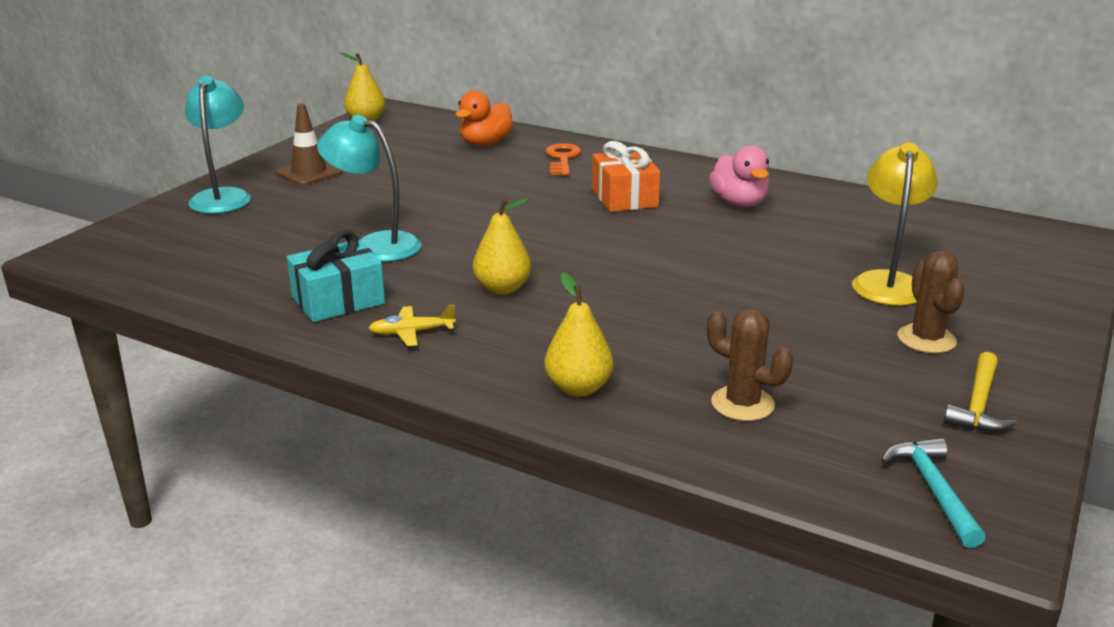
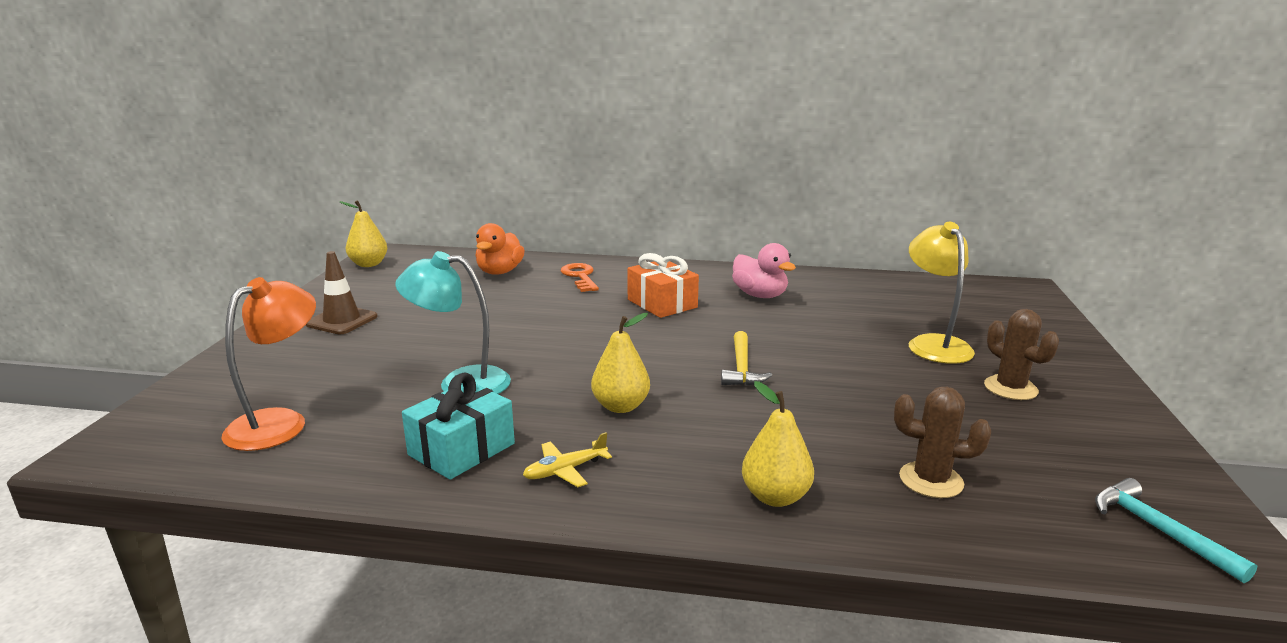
camera: 20 degrees left, 5 degrees down
turquoise lamp [185,76,251,214] -> none
yellow hammer [944,352,1017,432] -> yellow hammer moved to [721,331,772,386]
none -> orange lamp [221,277,316,451]

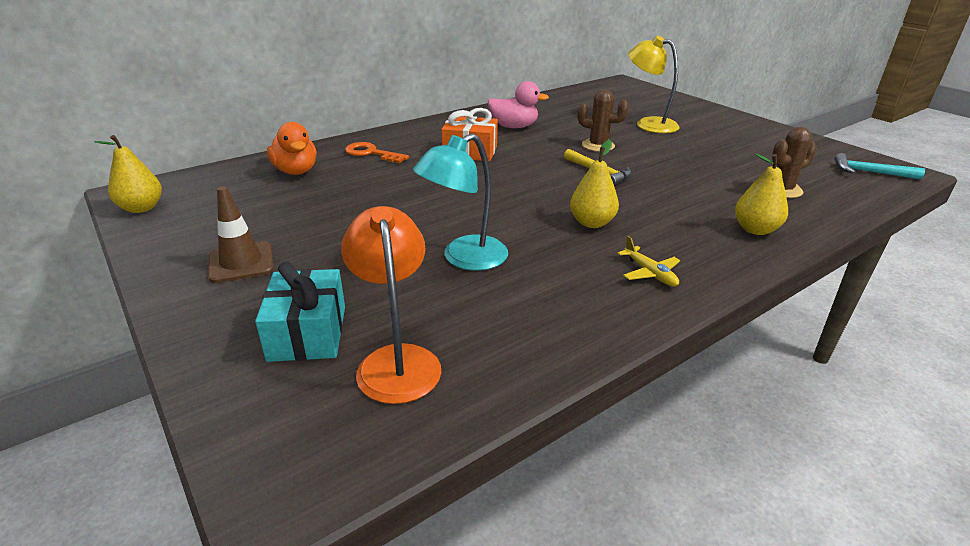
camera: 45 degrees left, 10 degrees up
turquoise gift [402,372,515,480] -> turquoise gift moved to [255,261,345,362]
yellow plane [523,432,612,487] -> yellow plane turned 45 degrees counterclockwise [617,236,680,287]
brown cactus [984,309,1059,400] -> brown cactus moved to [577,90,629,152]

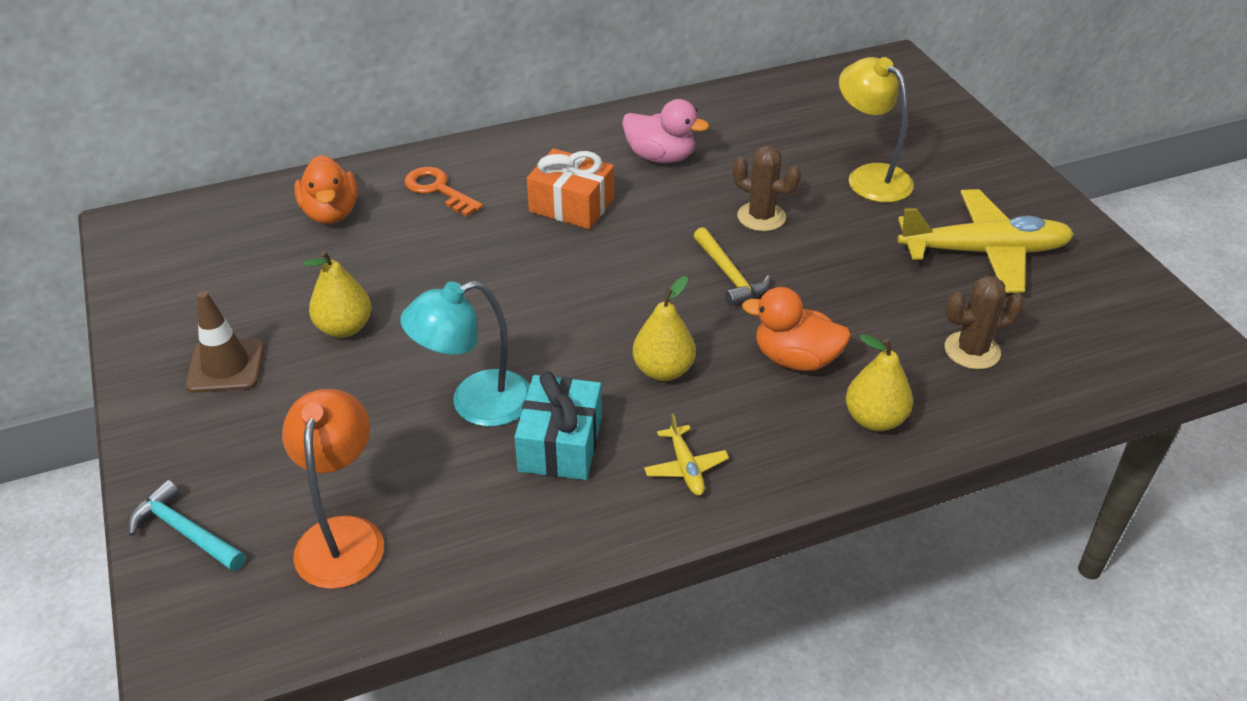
camera: 15 degrees right, 10 degrees up
yellow pear [94,135,162,213] -> yellow pear moved to [303,251,371,338]
turquoise gift [255,261,345,362] -> turquoise gift moved to [514,371,602,480]
turquoise hammer [834,153,925,180] -> turquoise hammer moved to [128,480,245,571]
none -> orange duck [742,287,851,371]
none -> yellow plane [898,189,1074,293]

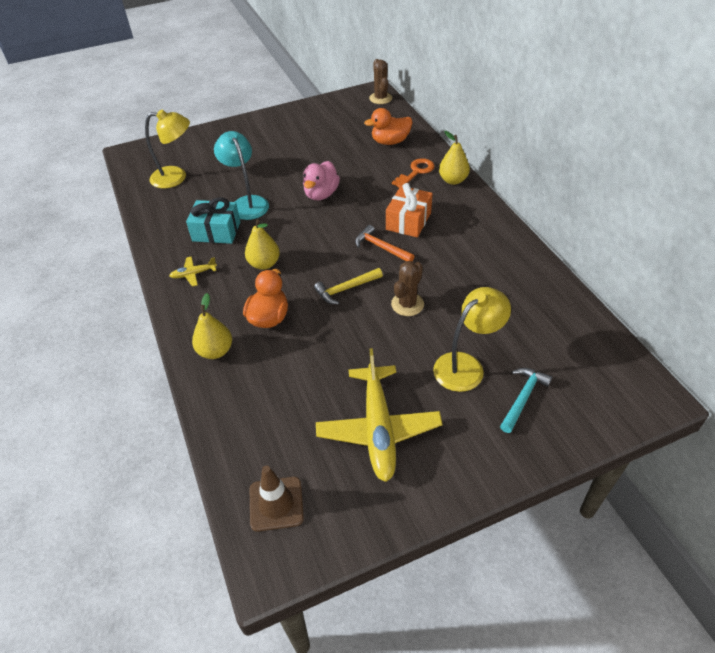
camera: 90 degrees right, 5 degrees up
turquoise hammer [128,480,245,571] -> turquoise hammer moved to [500,368,552,433]
brown traffic cone [185,291,265,393] -> brown traffic cone moved to [250,466,304,532]
orange lamp [282,389,384,589] -> yellow lamp [145,109,190,188]
yellow pear [303,251,371,338] -> yellow pear moved to [439,131,470,185]
pink duck [622,99,709,163] -> pink duck moved to [303,161,340,200]
brown cactus [945,275,1024,369] -> brown cactus moved to [369,59,392,104]
none -> orange hammer [355,225,414,261]

